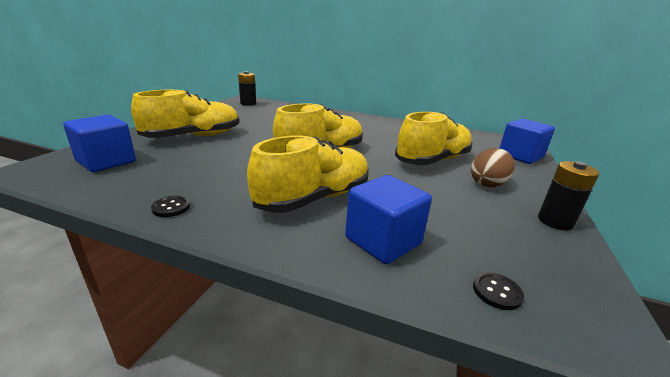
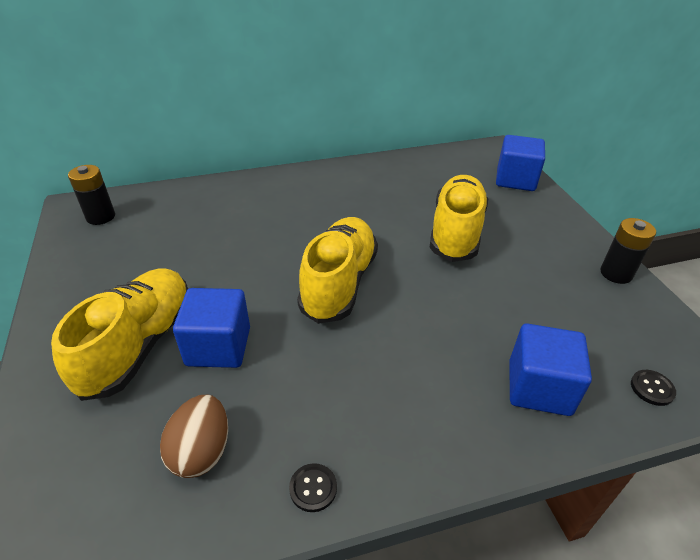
camera: 35 degrees left, 15 degrees up
blue cube [63,115,136,172] -> blue cube moved to [173,288,250,368]
yellow shoe [247,136,369,213] -> none
brown egg [471,148,515,187] -> brown egg moved to [160,395,228,478]

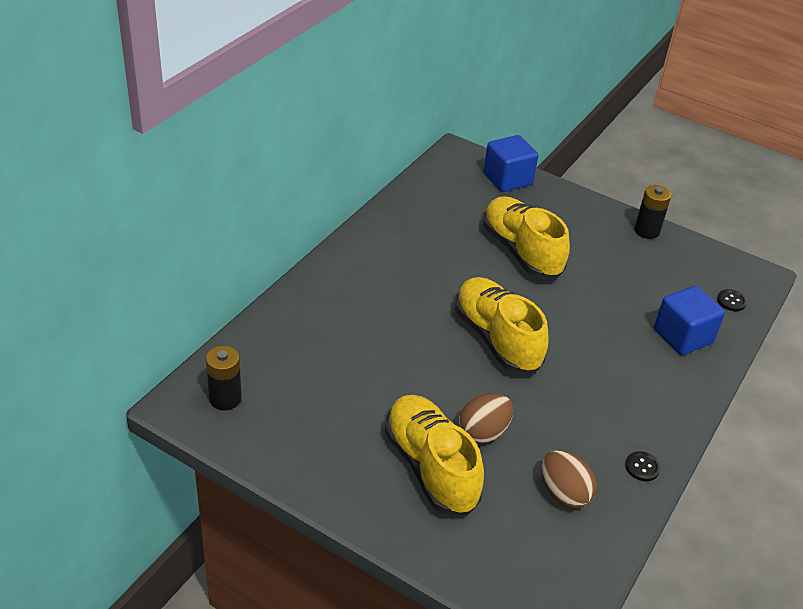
camera: 45 degrees left, 0 degrees up
blue cube [173,288,250,368] -> brown egg [459,393,513,444]

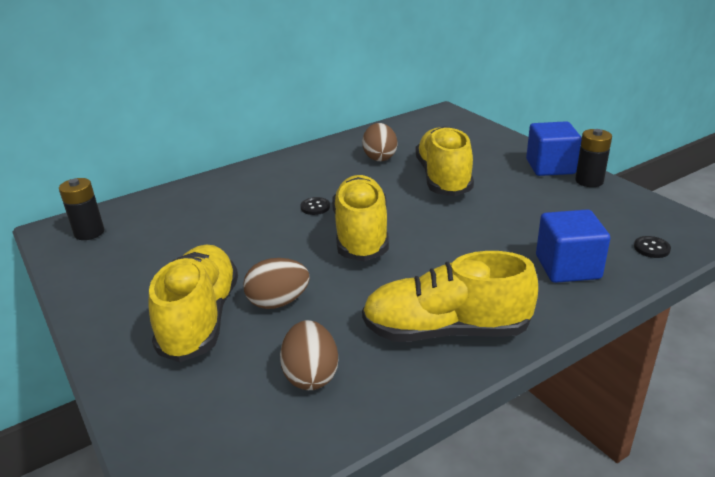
camera: 30 degrees right, 10 degrees down
blue cube [483,135,539,192] -> blue cube moved to [526,121,582,176]
black button [625,451,661,481] -> black button moved to [300,197,330,215]
none -> brown egg [362,123,397,161]
none -> yellow shoe [362,251,538,342]

